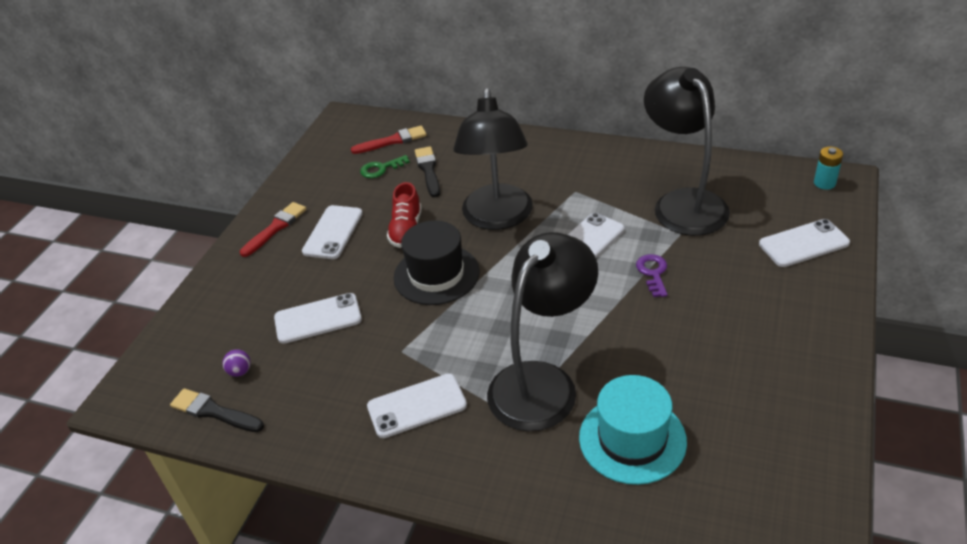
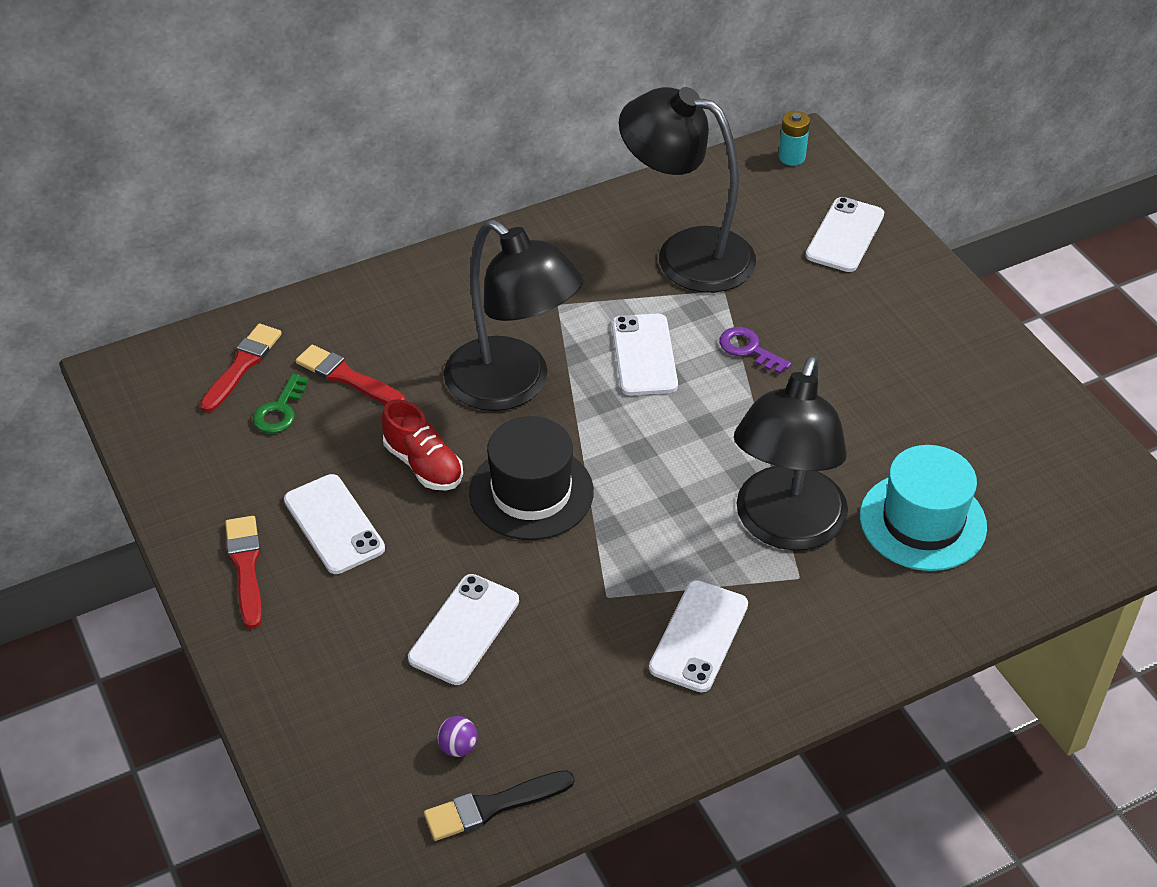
camera: 50 degrees left, 5 degrees up
black brush [415,146,440,197] -> red brush [296,345,405,404]
black lamp [487,232,598,431] -> black lamp turned 150 degrees counterclockwise [734,355,848,550]

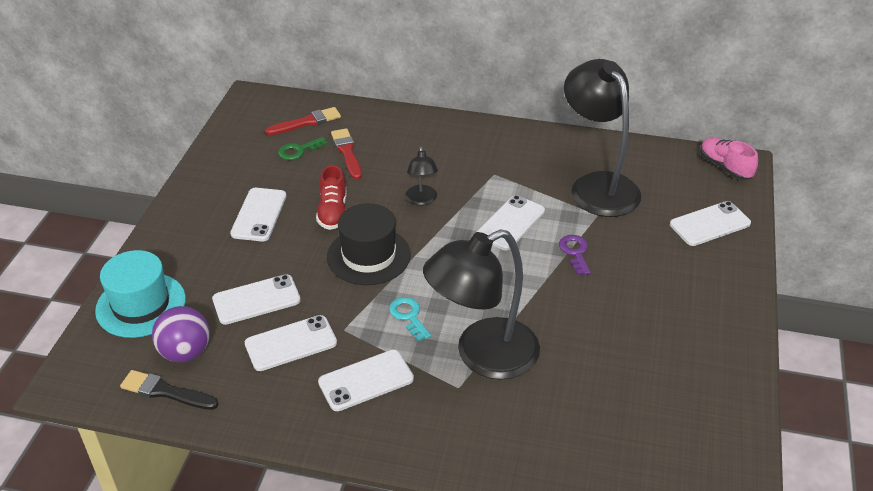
camera: 40 degrees right, 5 degrees down
red brush [225,516,262,629] -> none
purple ball [437,716,478,757] -> purple ball [152,306,210,362], size x2.09
black lamp [444,220,584,411] -> black lamp [405,146,438,206], size x0.46
turquoise battery [779,111,810,166] -> pink shoe [700,137,758,180]
turquoise hat [860,445,987,571] -> turquoise hat moved to [95,250,186,338]
none -> white phone [245,315,337,371]
none -> turquoise key [389,297,431,341]

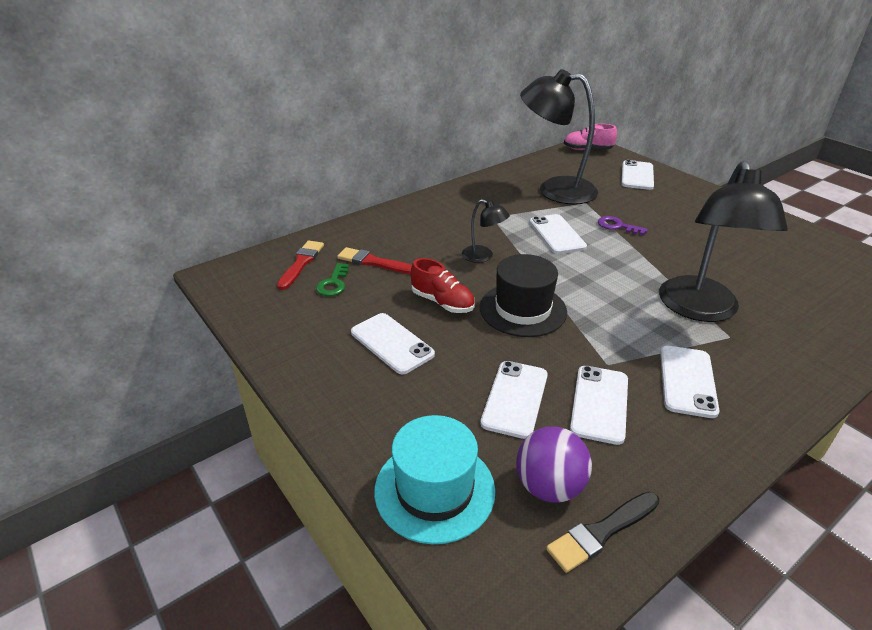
camera: 50 degrees left, 5 degrees down
turquoise key [389,297,431,341] -> none

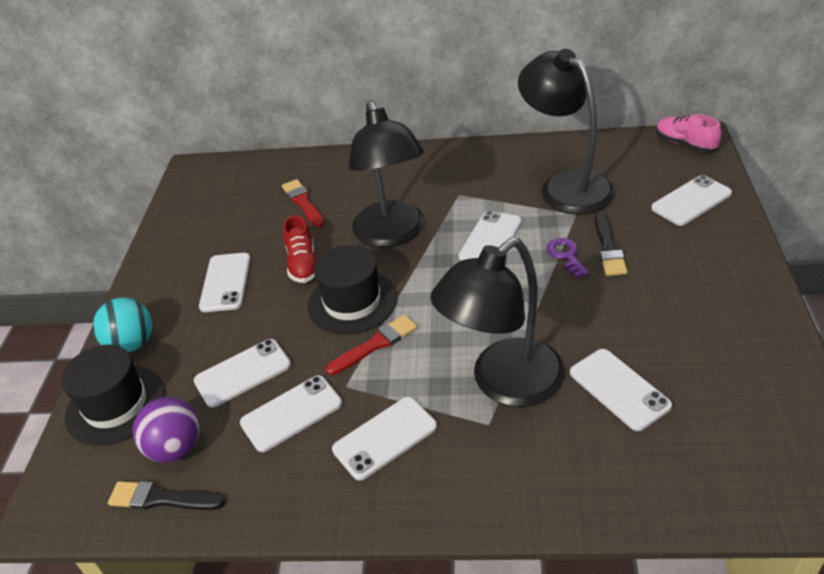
camera: 45 degrees right, 5 degrees up
red brush [277,241,324,290] -> red brush moved to [325,315,417,375]
green key [316,263,349,296] -> none
turquoise hat [374,415,496,544] -> black hat [61,345,165,445]
black lamp [462,199,510,263] -> black lamp [348,100,424,247], size x2.18
none -> turquoise ball [93,298,152,353]
none -> white phone [570,349,672,431]
none -> black brush [595,213,627,276]

